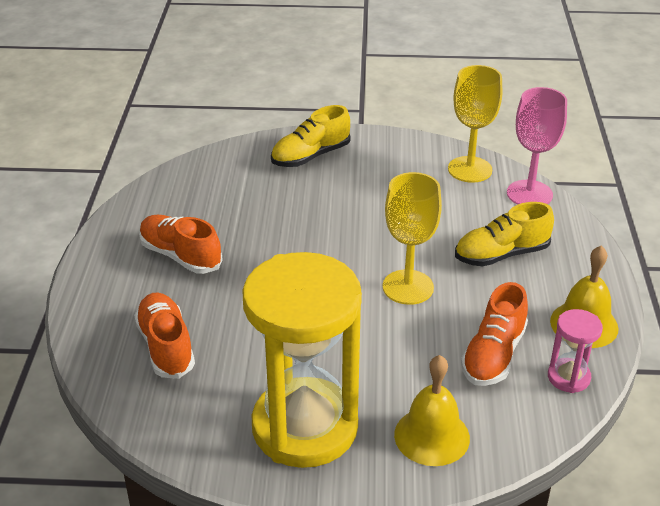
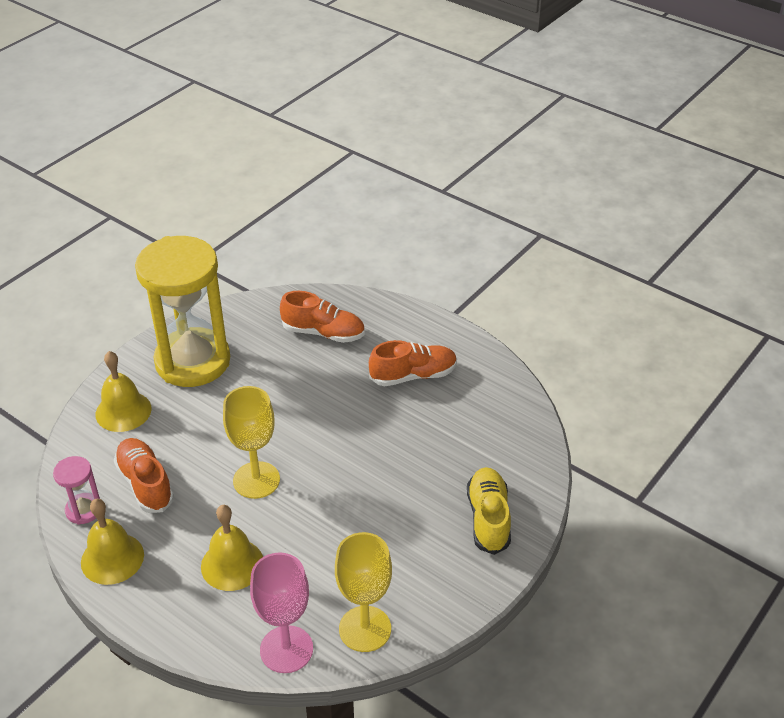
camera: 125 degrees right, 5 degrees up
yellow shoe [455,202,554,266] -> yellow bell [201,505,263,591]

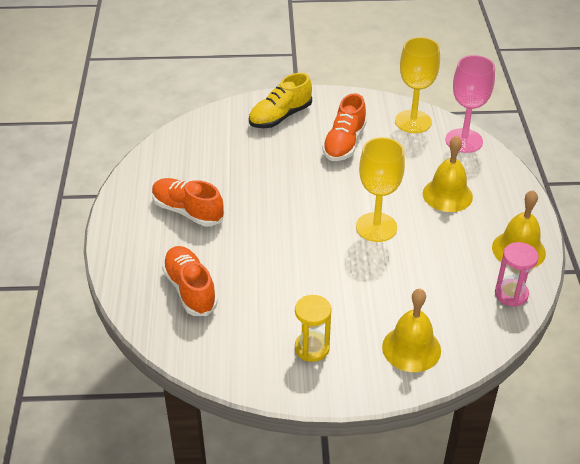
camera: 130 degrees left, 0 degrees up
orange shoe [114,438,174,513] -> orange shoe moved to [322,93,367,161]
yellow hourglass [135,236,230,387] -> yellow hourglass [295,295,332,362], size x0.42

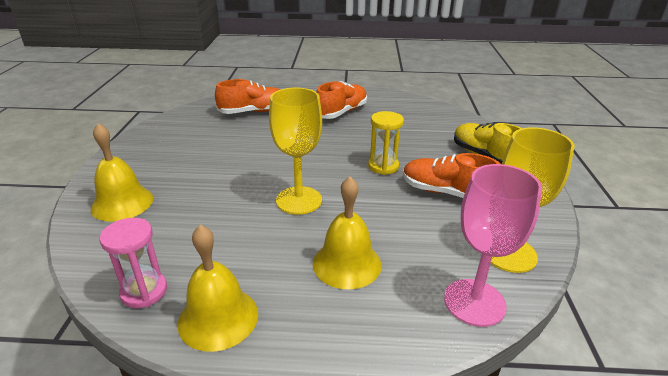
camera: 95 degrees right, 10 degrees down
yellow hourglass [295,295,332,362] -> yellow hourglass moved to [368,111,404,175]

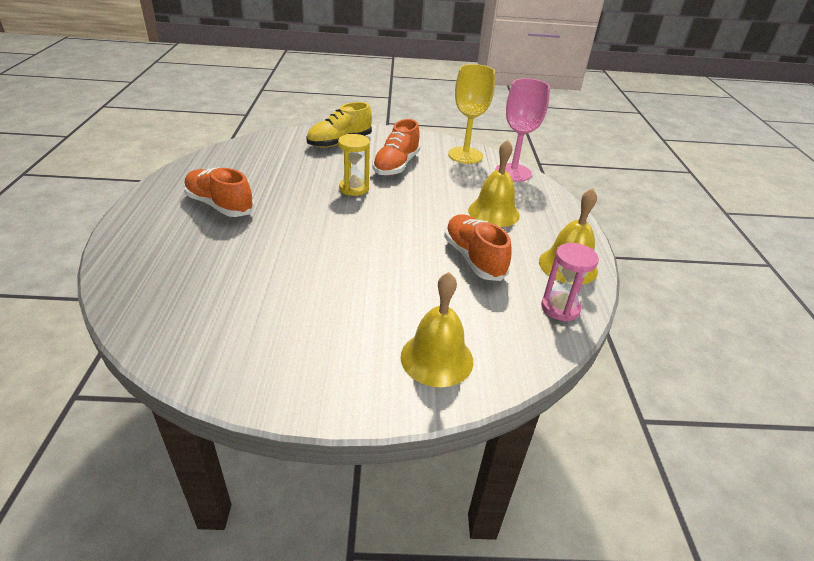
camera: 95 degrees left, 5 degrees up
orange shoe [215,79,281,114] -> orange shoe moved to [444,214,512,281]
yellow goblet [269,88,322,215] -> none

